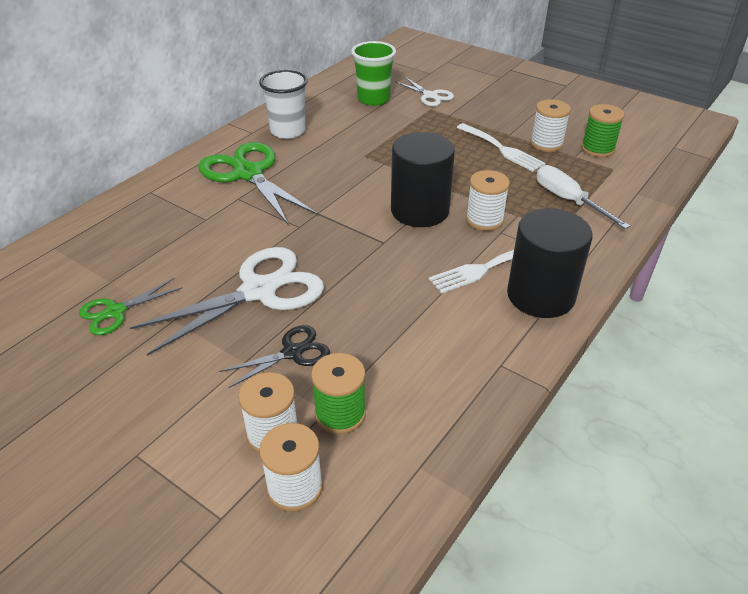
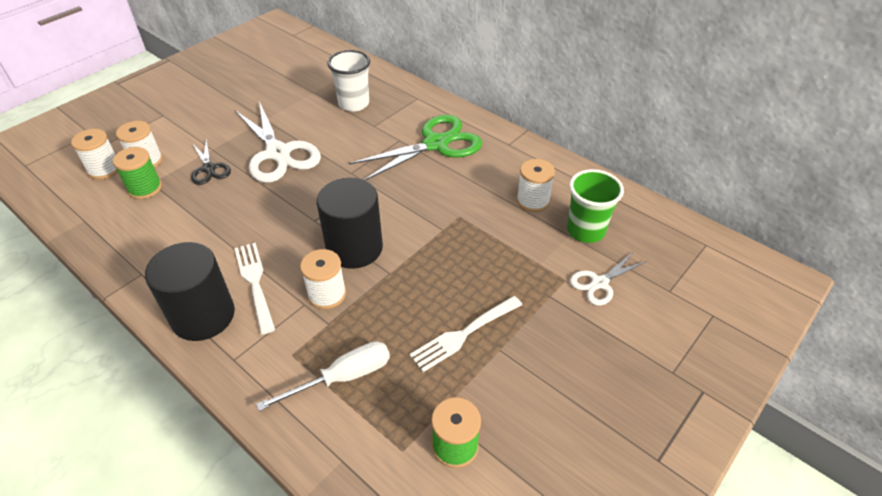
camera: 95 degrees right, 5 degrees up
green scissors [79,278,183,335] -> none
white cup [259,70,308,139] -> white cup moved to [327,50,370,112]
white spool [530,99,571,152] -> white spool moved to [516,159,555,212]

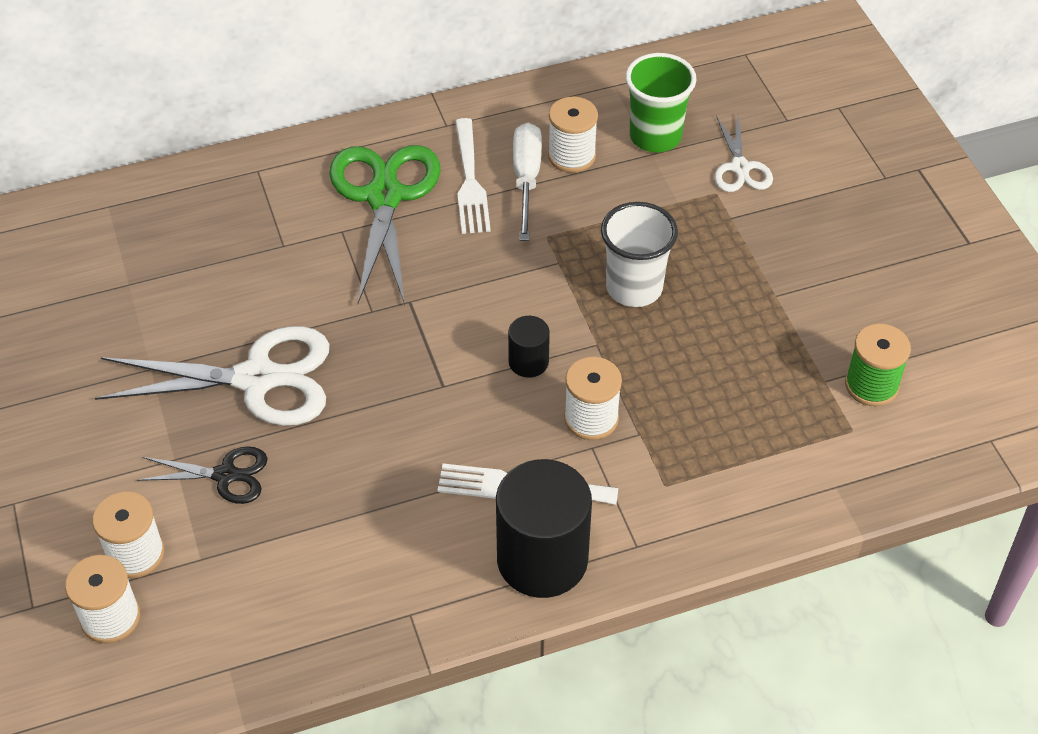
camera: 60 degrees left, 5 degrees up
green spool [113,147,162,199] -> none
white screwdriver [256,341,390,411] -> white screwdriver moved to [513,123,542,241]
black cylinder [317,178,383,269] -> black cylinder [508,316,550,378], size x0.48
white cup [327,50,370,112] -> white cup moved to [601,202,678,307]
white fork [410,296,522,372] -> white fork moved to [455,118,491,234]

